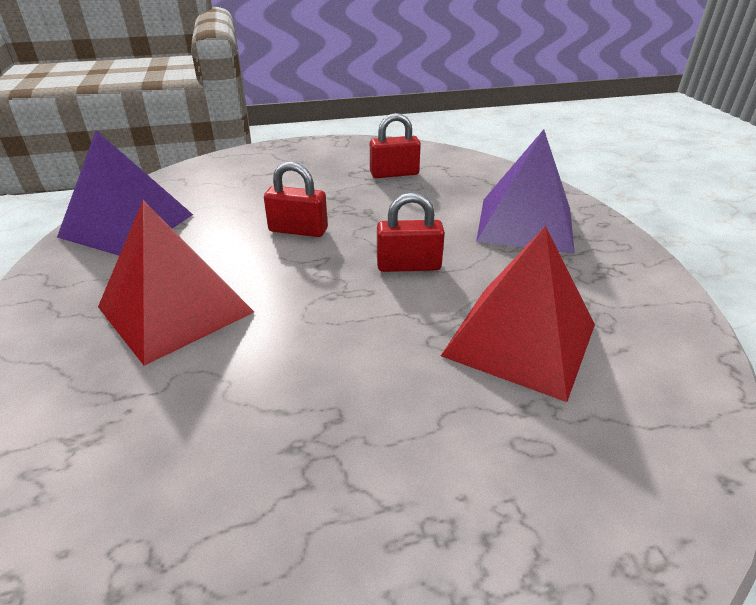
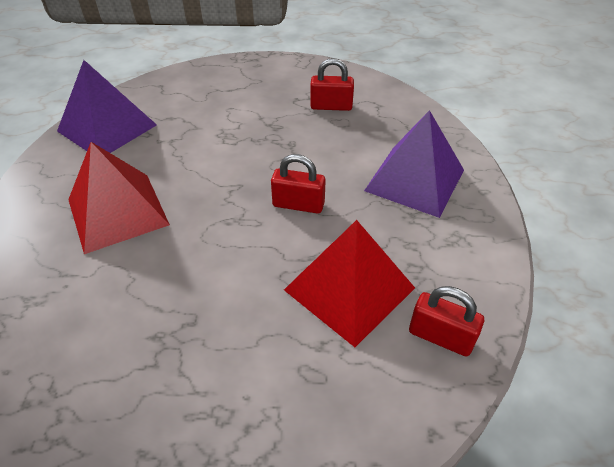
camera: 15 degrees right, 10 degrees up
red padlock [264,161,328,237] -> red padlock moved to [409,286,484,357]

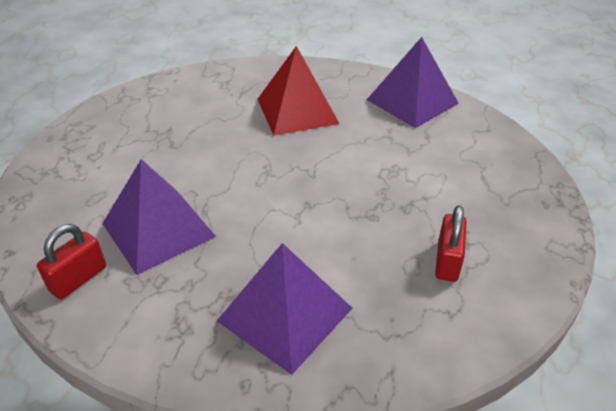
camera: 100 degrees right, 5 degrees down
red padlock [271,154,326,214] -> none
red pyramid [284,220,415,347] -> purple pyramid [102,159,216,275]

